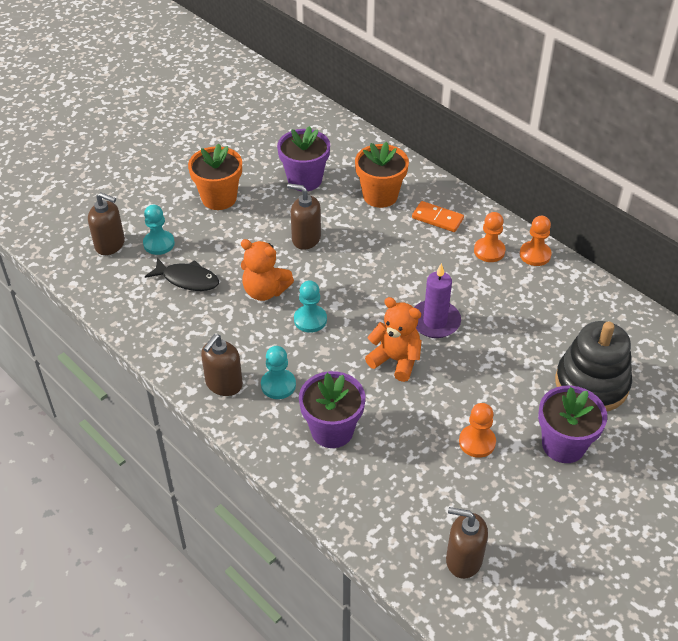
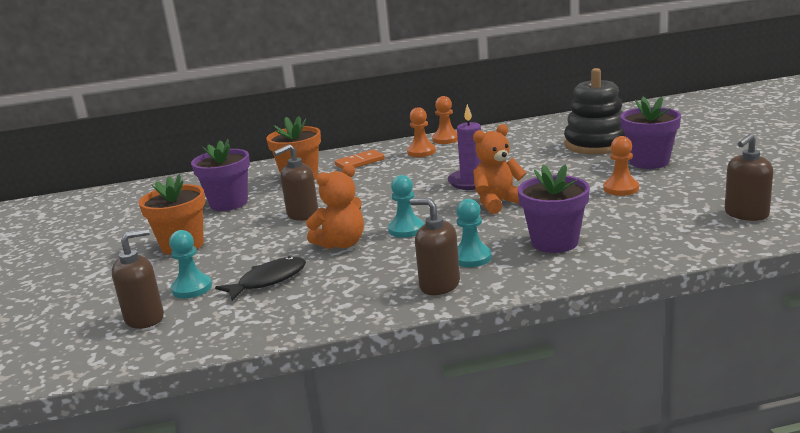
camera: 55 degrees left, 25 degrees down
brown soap dispenser [201,334,243,396] -> brown soap dispenser turned 150 degrees clockwise [410,198,460,295]

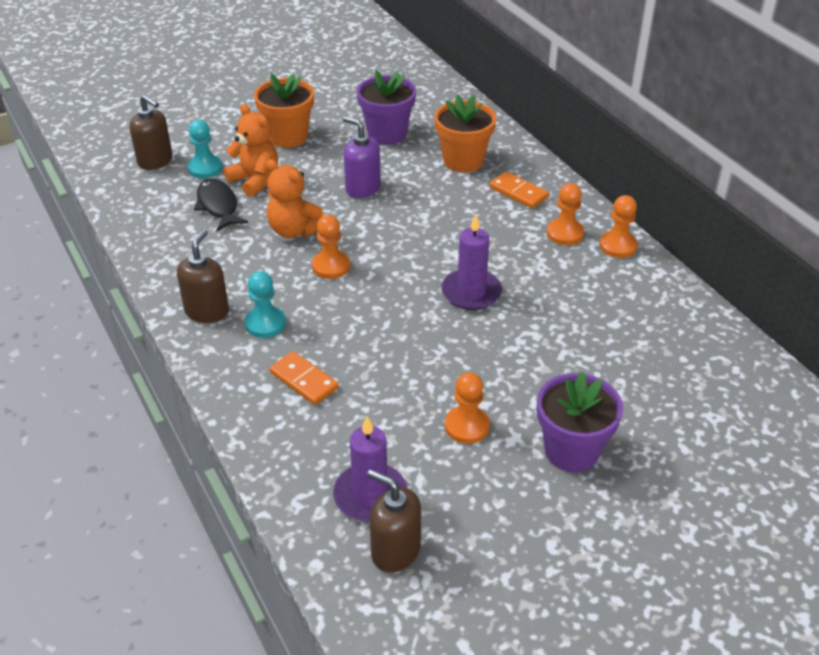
camera: 70 degrees right, 20 degrees up
black fish [215,256,306,301] -> black fish turned 150 degrees counterclockwise [194,179,248,231]
brown soap dispenser [274,144,318,221] -> purple soap dispenser [343,116,381,198]
turquoise pawn [388,175,424,238] -> orange pawn [312,215,350,279]
orange teddy bear [473,124,527,214] -> orange teddy bear moved to [223,104,278,197]
purple flower pot [518,164,590,253] -> orange domino [269,351,339,405]
black stacking toy [564,68,625,155] -> none
none -> purple candle [333,416,407,522]

